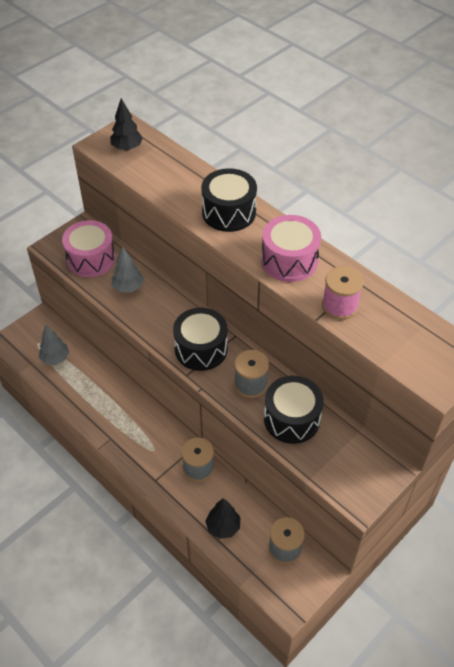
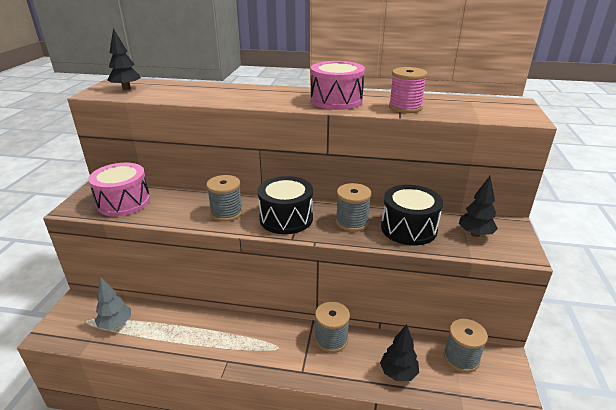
camera: 35 degrees left, 20 degrees down
grey tree [112,246,144,293] -> none
black drum [201,168,257,232] -> none
none -> grey spool [206,175,243,222]
none -> black tree [459,176,498,237]

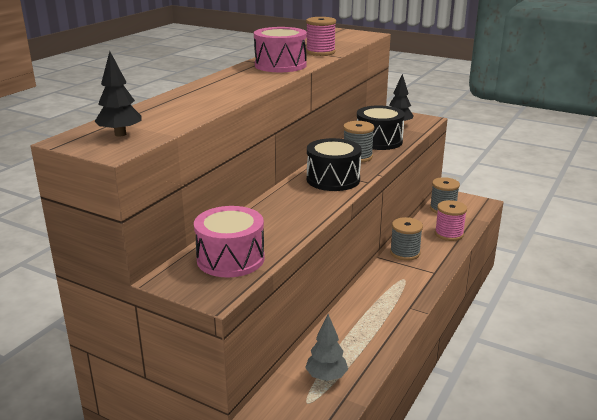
camera: 70 degrees left, 5 degrees down
grey spool [206,175,243,222] -> none
black tree [380,324,419,381] -> pink spool [435,200,467,241]

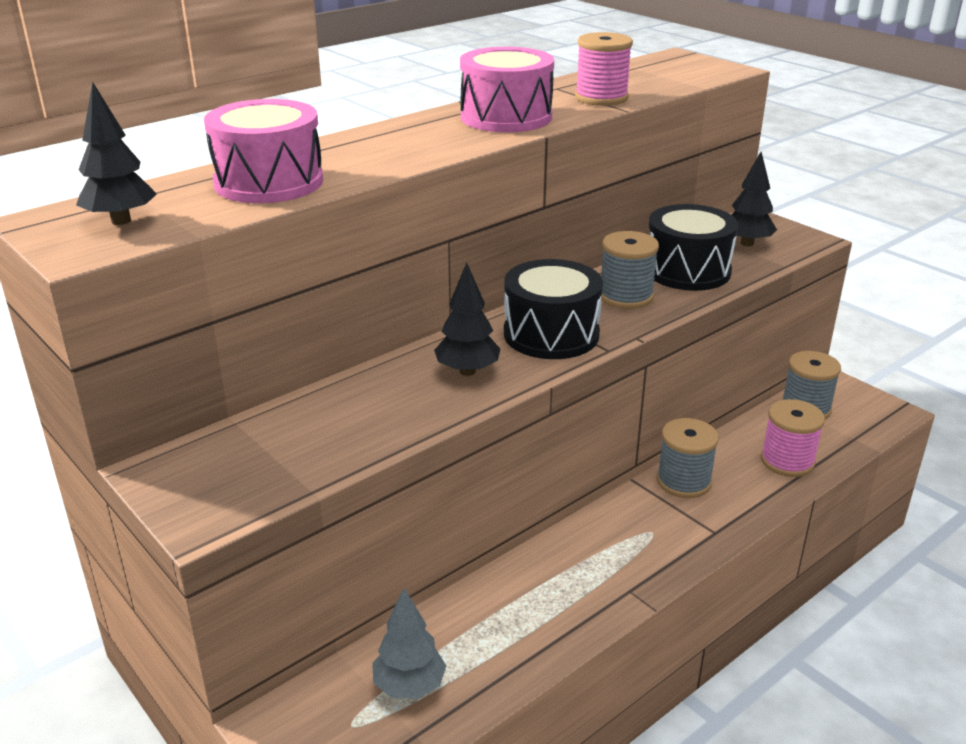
camera: 20 degrees right, 5 degrees up
pink drum [194,206,265,277] -> pink drum moved to [204,99,323,203]
none -> black tree [434,263,500,376]

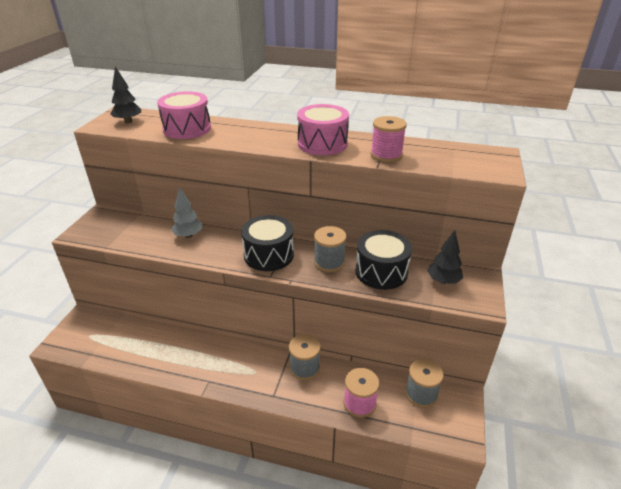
camera: 55 degrees right, 5 degrees up
grey tree [372,588,446,699] -> grey tree moved to [171,187,202,238]
black tree [434,263,500,376] -> none

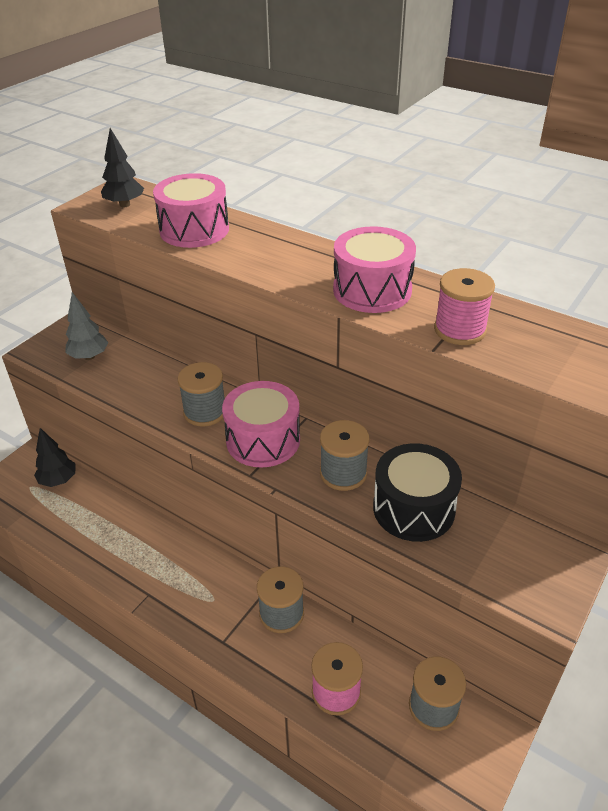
camera: 20 degrees right, 5 degrees up
grey tree [171,187,202,238] -> grey tree moved to [66,292,108,360]
black drum [241,215,294,271] -> pink drum [222,381,300,468]
black tree [427,230,463,284] -> black tree moved to [34,428,76,487]
none -> grey spool [178,362,224,427]

